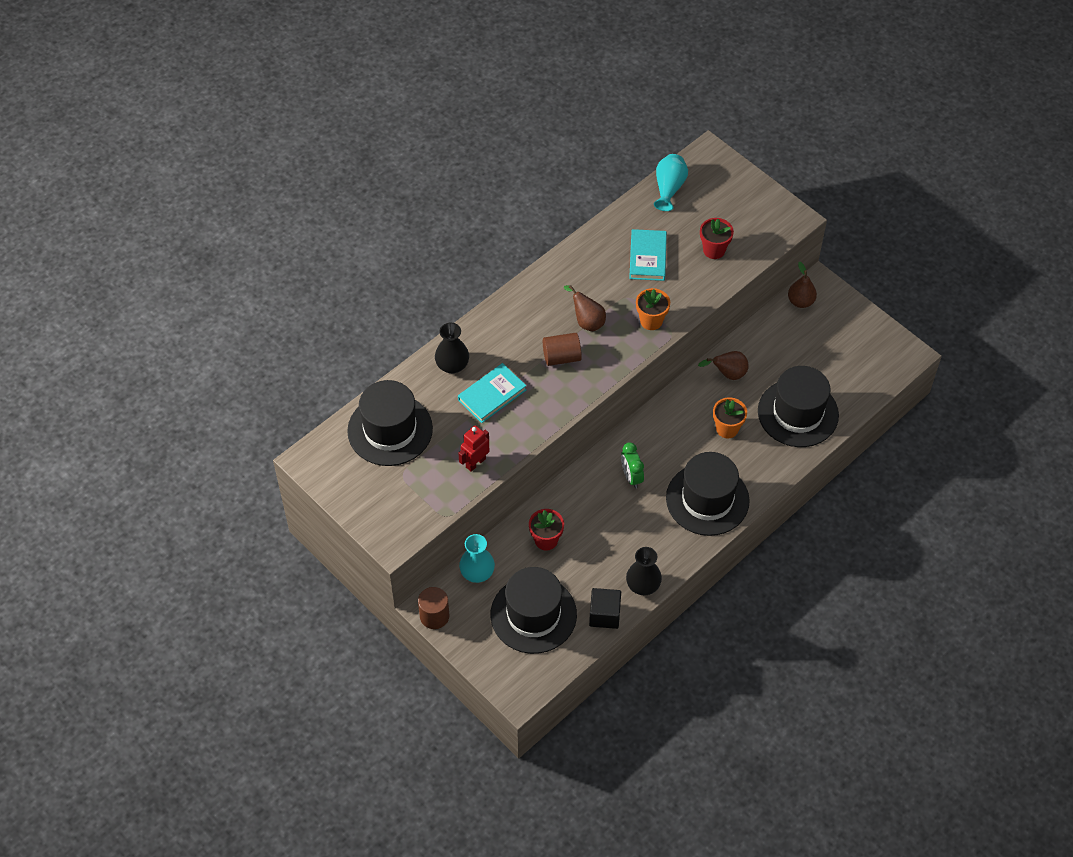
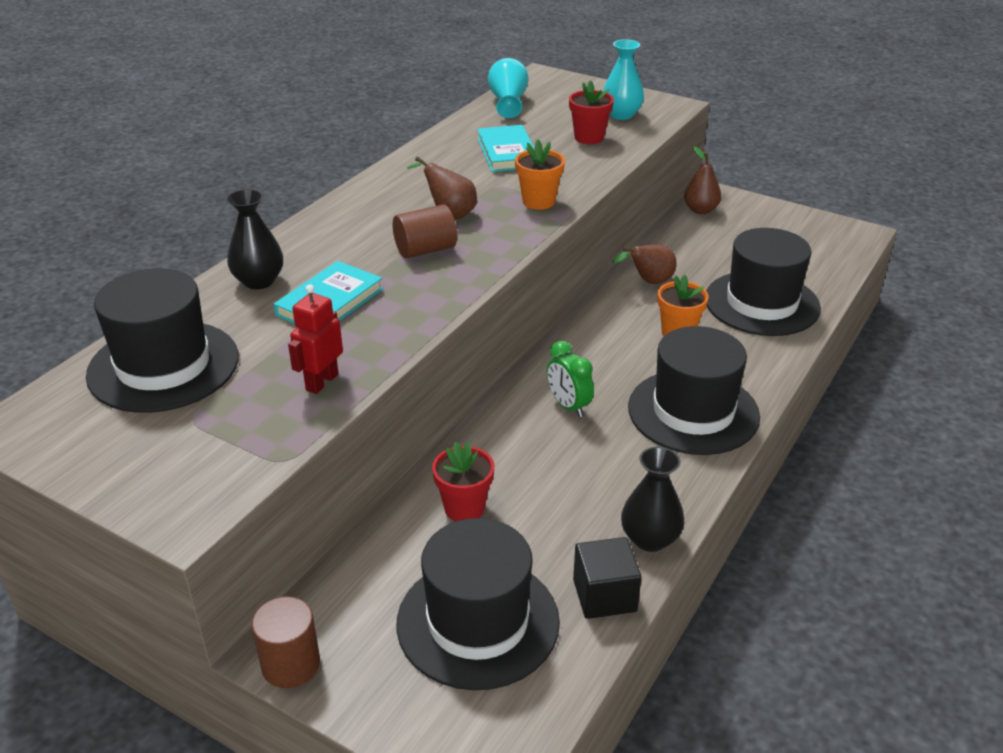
camera: 15 degrees left, 20 degrees down
turquoise vase [459,534,495,583] -> turquoise vase moved to [603,39,644,120]

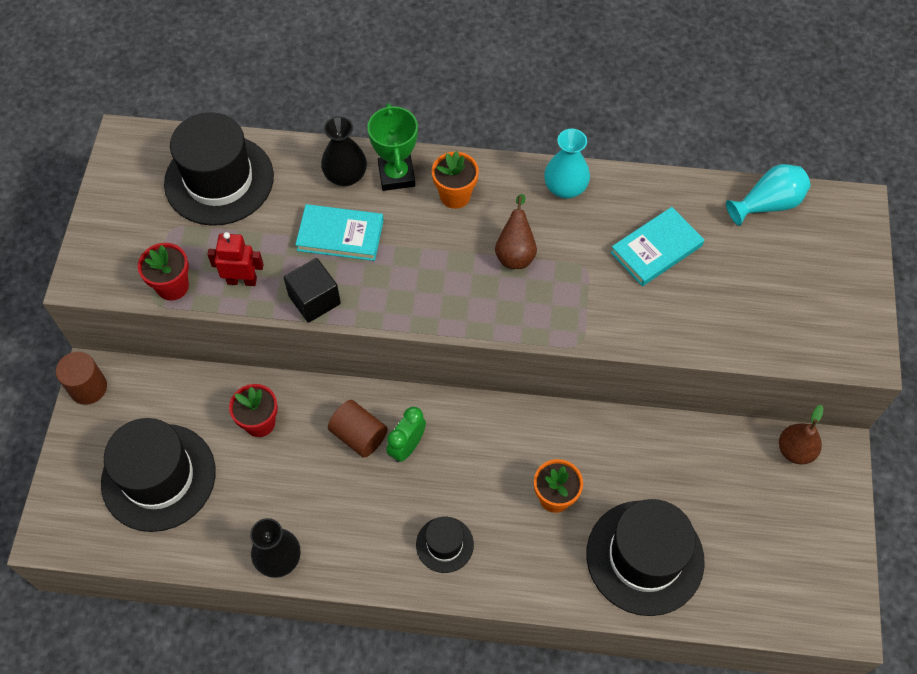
camera: 65 degrees right, 25 degrees up
brown cylinder [393,204,457,258] -> brown cylinder moved to [328,400,388,458]
orange flower pot [515,140,565,210] -> orange flower pot moved to [432,151,479,209]
red flower pot [569,80,614,144] -> red flower pot moved to [138,243,189,301]
black cube [573,537,642,619] -> black cube moved to [284,258,341,323]
turquoise vase [603,39,644,120] -> turquoise vase moved to [544,129,590,199]
brown pear [613,244,677,284] -> none
black hat [628,326,760,455] -> black hat [416,516,474,573], size x0.49
none -> green trophy [368,103,418,191]

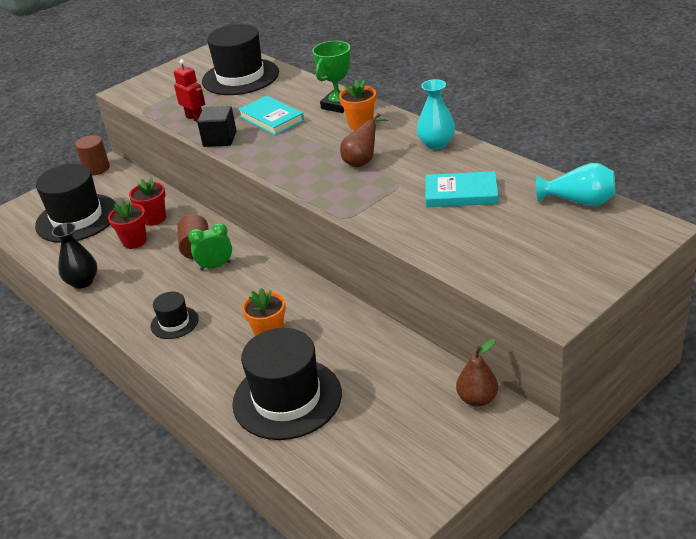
camera: 45 degrees right, 25 degrees down
red flower pot [138,243,189,301] -> red flower pot moved to [108,200,147,249]
black vase [321,116,367,187] -> none

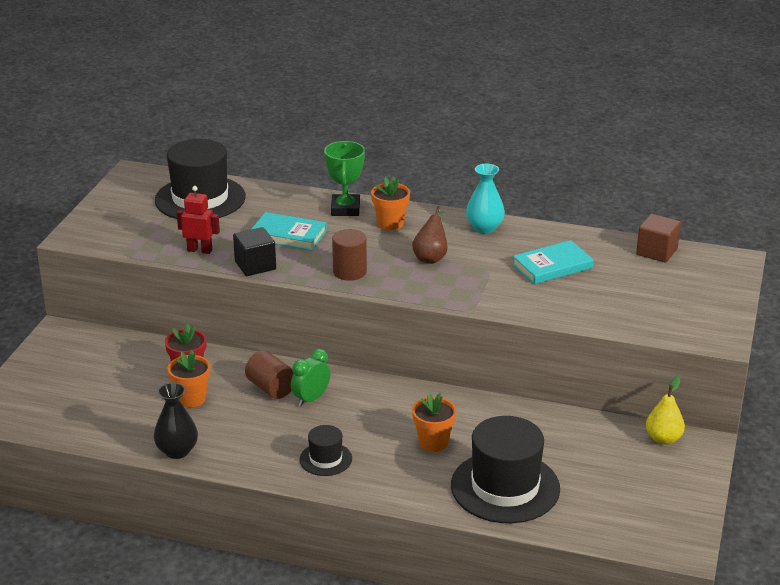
camera: 35 degrees left, 5 degrees down
black hat [35,164,117,243] -> none
brown cylinder [75,135,110,176] -> brown cylinder moved to [332,229,367,281]
red flower pot [108,200,147,249] -> orange flower pot [168,350,210,408]
brown pear [456,339,498,407] -> yellow pear [646,376,685,445]
turquoise vase [536,163,615,206] -> brown cube [636,214,681,263]

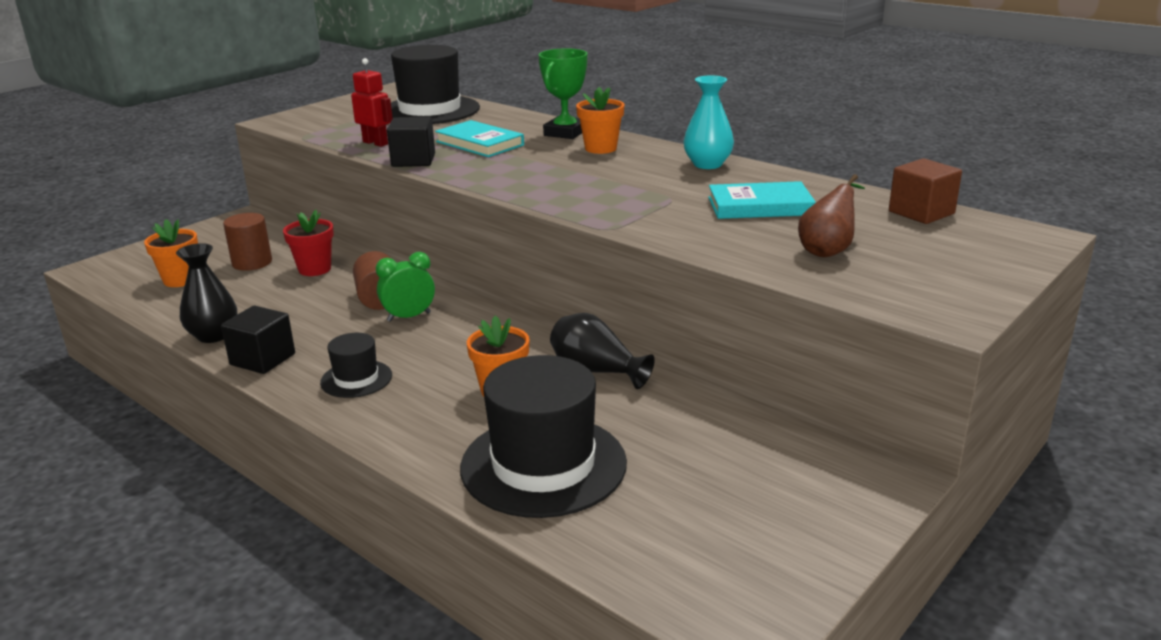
camera: 25 degrees right, 5 degrees down
orange flower pot [168,350,210,408] -> orange flower pot moved to [144,219,198,287]
brown cylinder [332,229,367,281] -> brown cylinder moved to [223,213,272,271]
brown pear [412,206,448,264] -> brown pear moved to [798,174,865,257]
yellow pear [646,376,685,445] -> none
none -> black cube [221,306,295,374]
none -> black vase [550,313,655,389]

